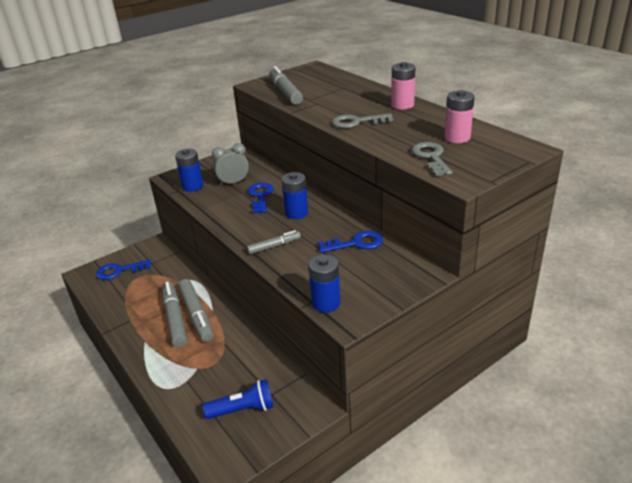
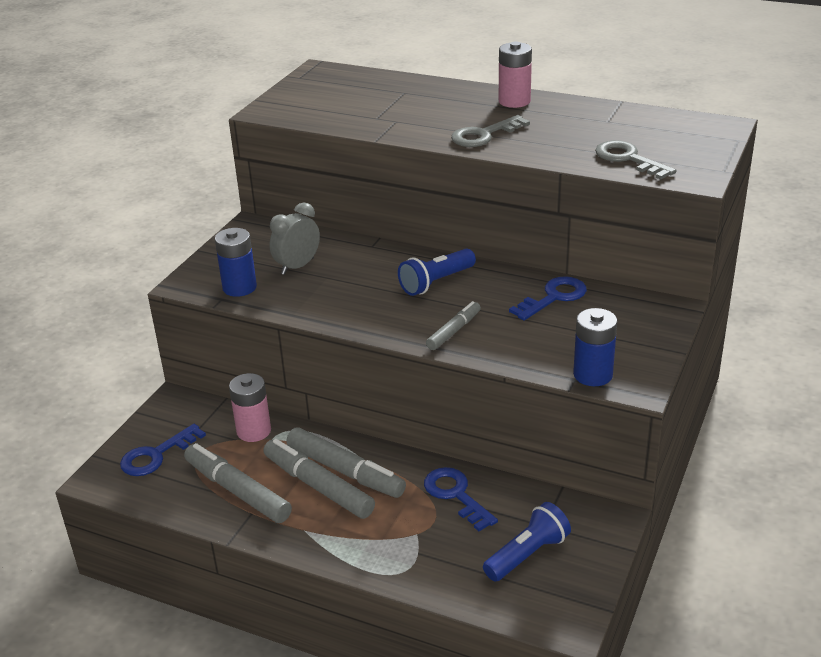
camera: 30 degrees left, 0 degrees up
blue key [248,182,274,214] -> blue key moved to [424,467,498,531]
grey marker [269,66,303,105] -> grey marker moved to [184,443,292,523]
blue battery [281,172,308,219] -> blue flashlight [398,248,476,296]
pink battery [444,90,475,143] -> pink battery moved to [229,373,271,442]

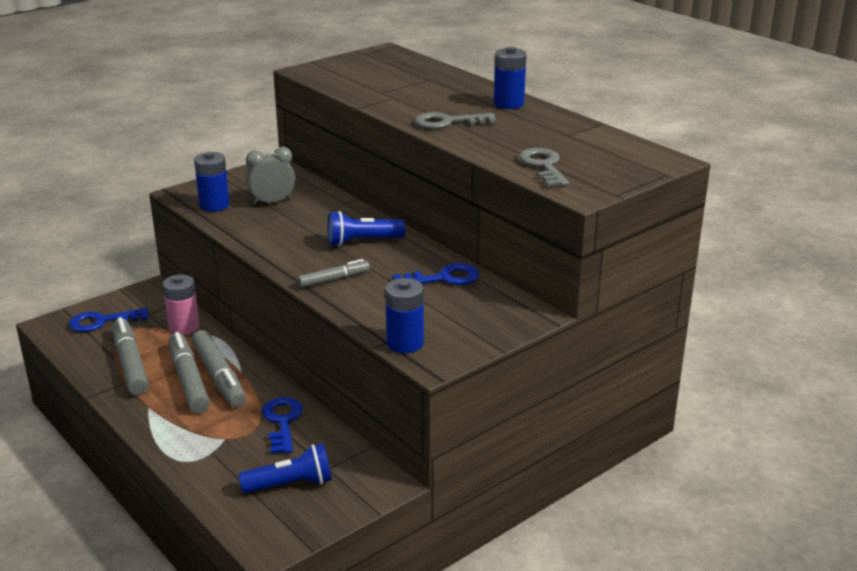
camera: 25 degrees right, 5 degrees down
pink battery [499,42,532,108] -> blue battery [494,47,527,109]

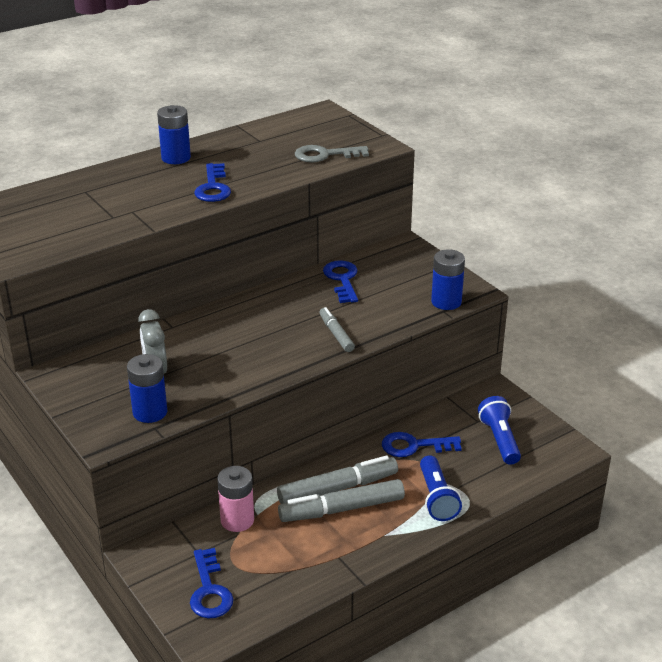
camera: 85 degrees left, 5 degrees up
grey marker [113,317,149,396] -> none
blue flashlight [328,211,405,246] -> blue flashlight moved to [420,455,462,521]
grey key [415,112,496,129] -> blue key [194,163,231,202]

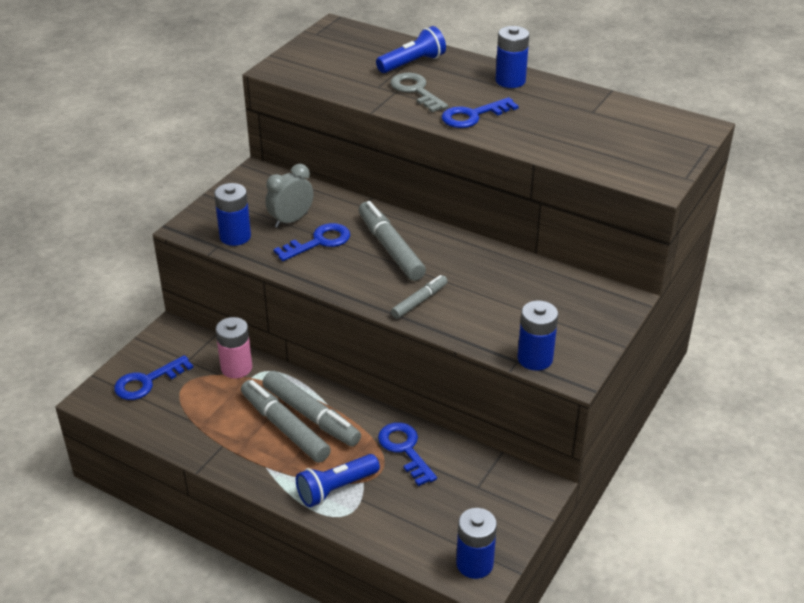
camera: 65 degrees right, 5 degrees up
grey key [295,145,369,163] -> grey key moved to [390,73,448,112]
blue key [323,260,358,303] -> blue key moved to [273,223,350,261]
blue flashlight [478,396,521,465] -> blue flashlight moved to [376,26,446,73]
none -> grey marker [359,201,426,281]
none -> blue battery [456,508,497,579]

